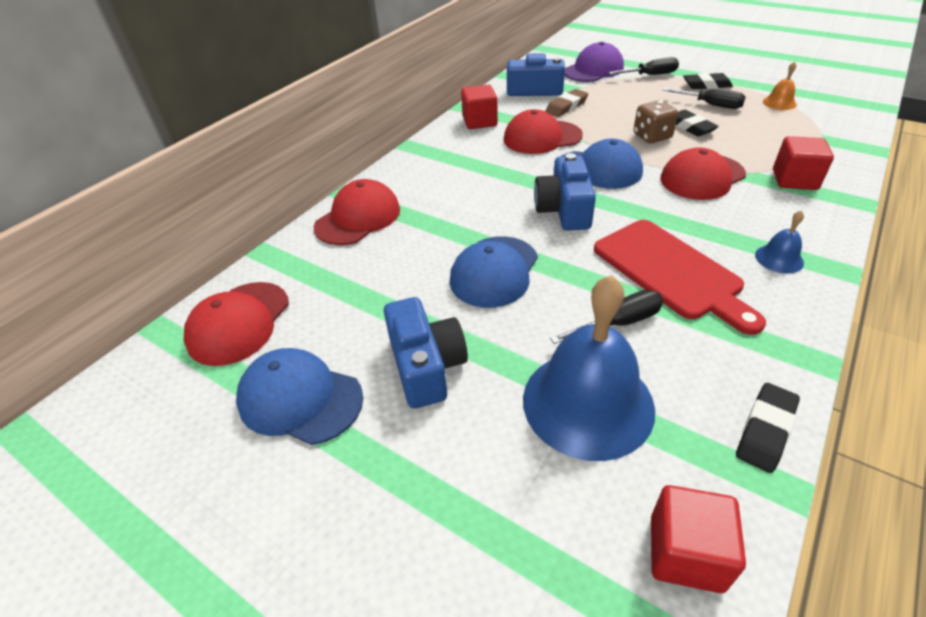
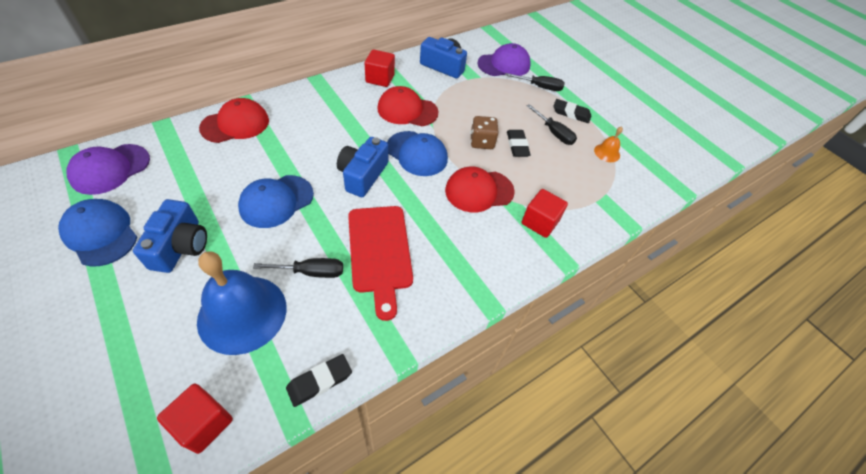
camera: 15 degrees right, 10 degrees up
red cap [184,282,289,366] -> purple cap [66,144,150,195]
brown eraser [545,89,588,117] -> none
blue bell [755,210,804,274] -> none

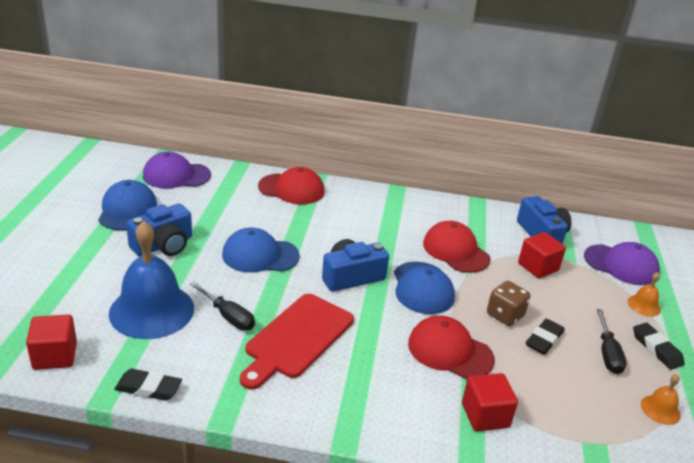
camera: 45 degrees right, 20 degrees down
red cube [365,49,395,87] -> red cube moved to [518,232,566,278]
black screwdriver [505,73,565,91] -> orange bell [628,272,661,316]

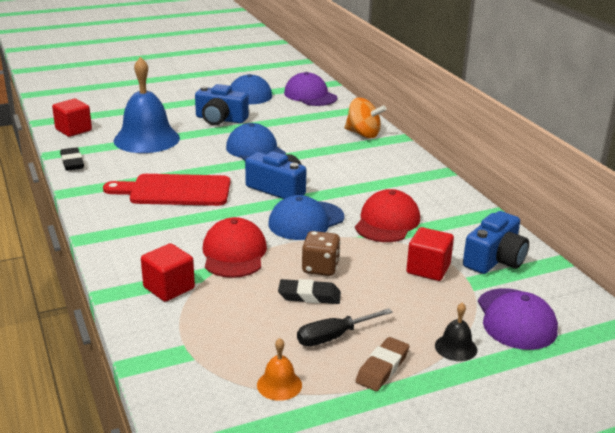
camera: 60 degrees right, 5 degrees down
black screwdriver [190,282,255,331] -> none
red cap [258,167,325,204] -> orange spinning top [344,98,387,138]
orange bell [628,272,661,316] -> black bell [435,302,477,361]
black eraser [633,323,685,370] -> brown eraser [356,337,409,391]

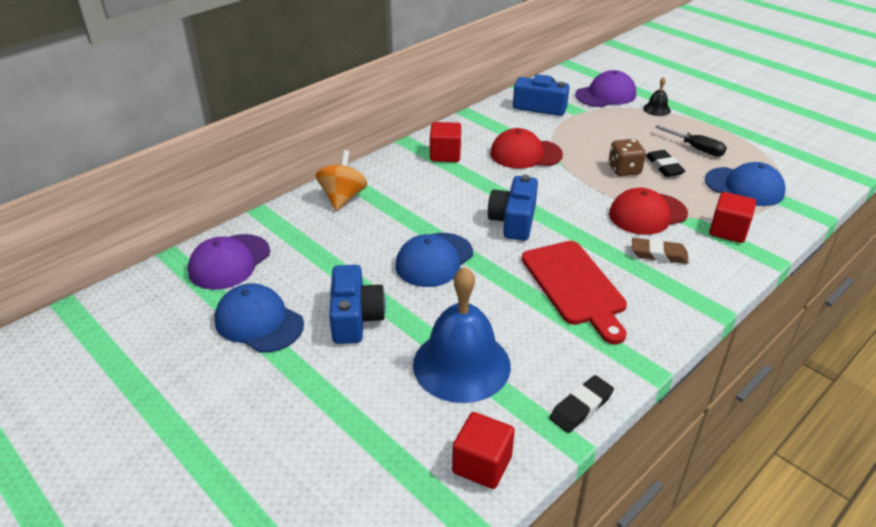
camera: 110 degrees left, 10 degrees up
orange bell [257,338,302,401] -> none
blue cap [268,195,344,240] -> blue cap moved to [705,162,786,206]
brown eraser [356,337,409,391] -> brown eraser moved to [632,238,689,264]
red cube [407,227,454,281] -> red cube moved to [430,122,461,162]

